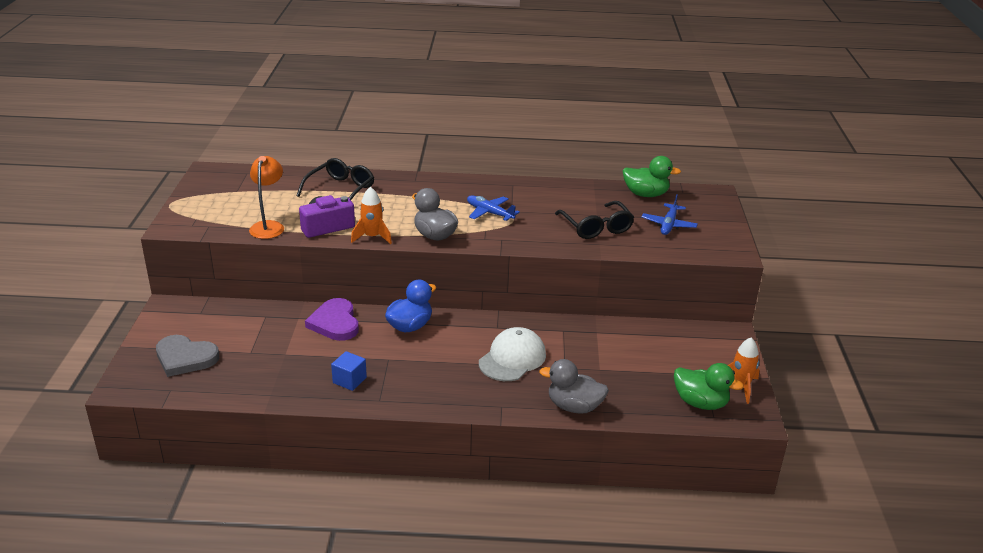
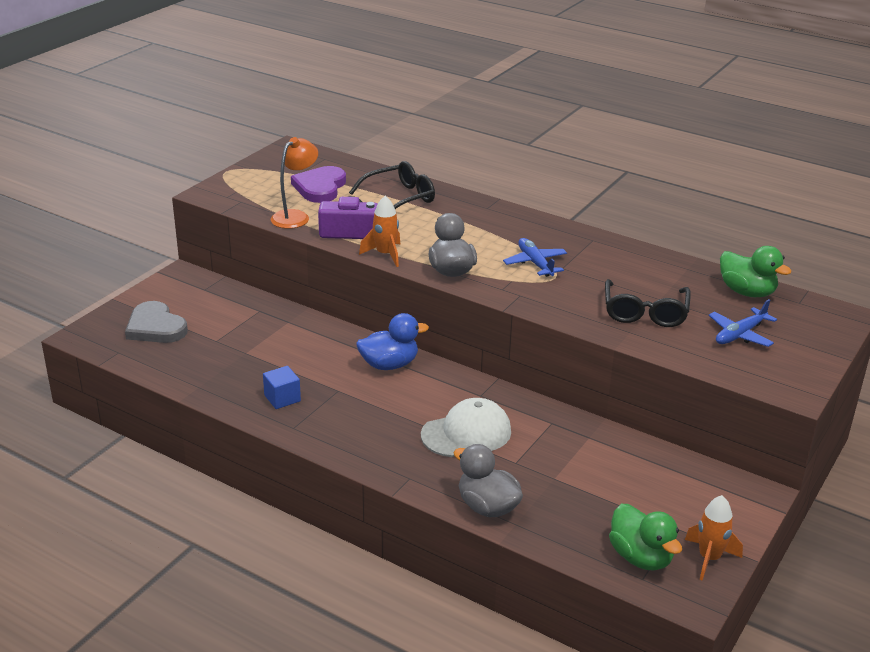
camera: 30 degrees right, 0 degrees up
purple heart [305,298,359,341] -> purple heart moved to [291,166,346,203]

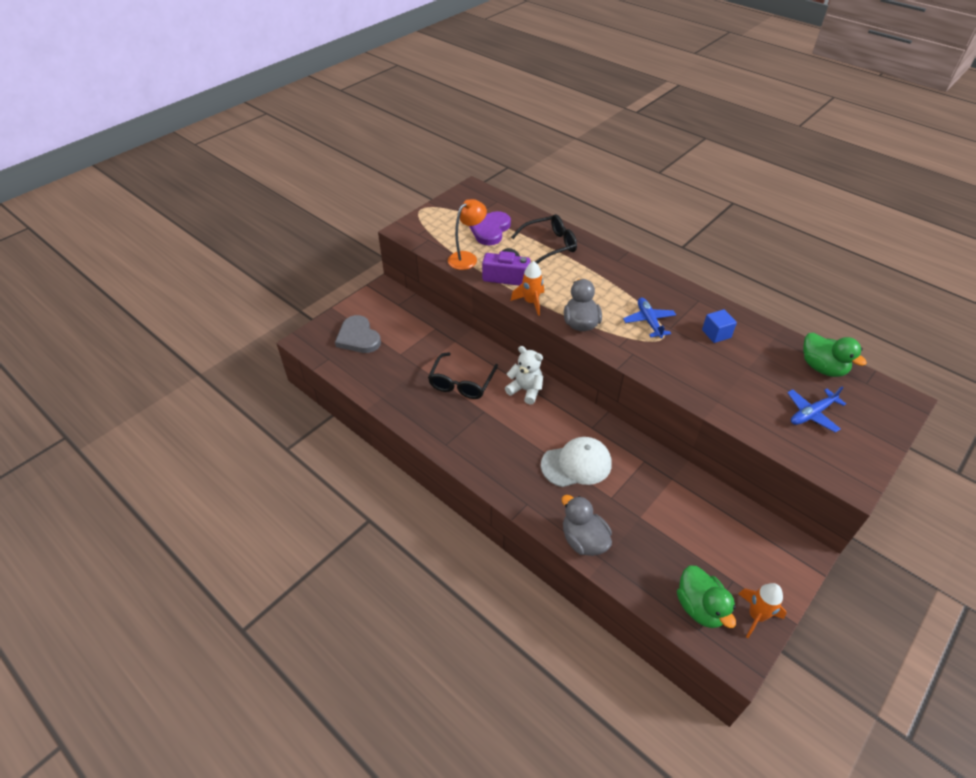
camera: 10 degrees right, 15 degrees up
blue cube [263,366,301,409] -> blue cube moved to [702,309,737,343]
blue duck [356,313,429,370] -> white teddy bear [505,346,543,405]
black glasses [605,279,691,327] -> black glasses moved to [428,352,498,399]

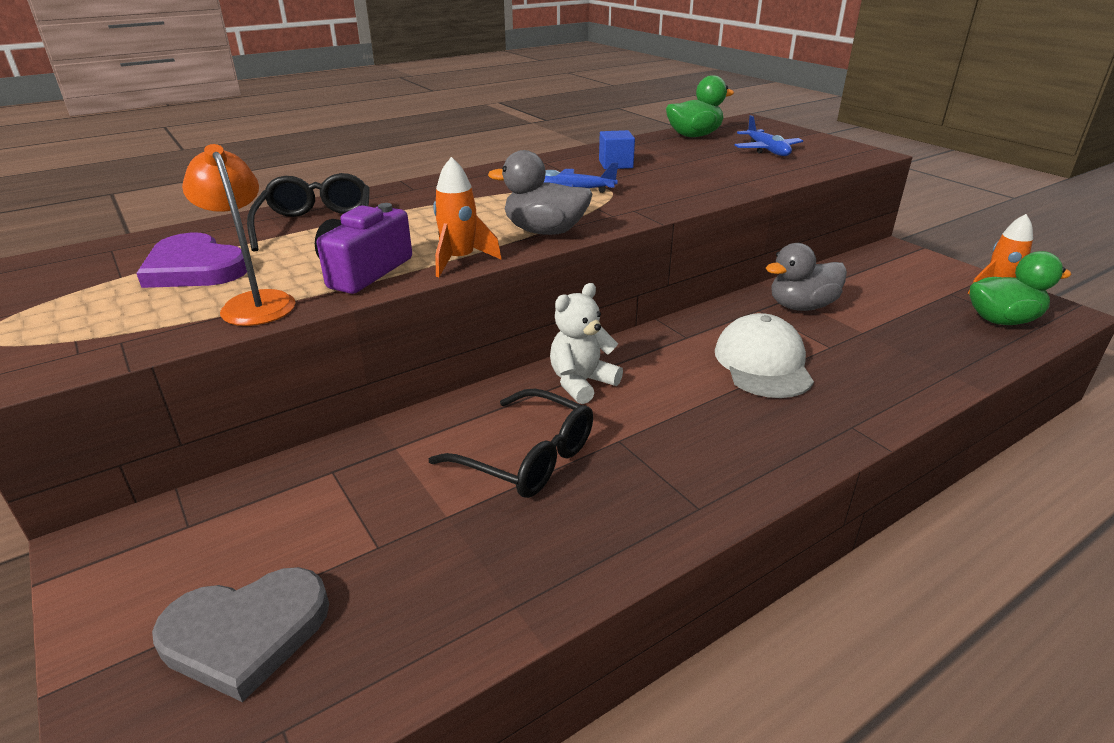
camera: 75 degrees left, 15 degrees down
grey duck [562,495,612,556] -> grey duck moved to [766,243,847,311]

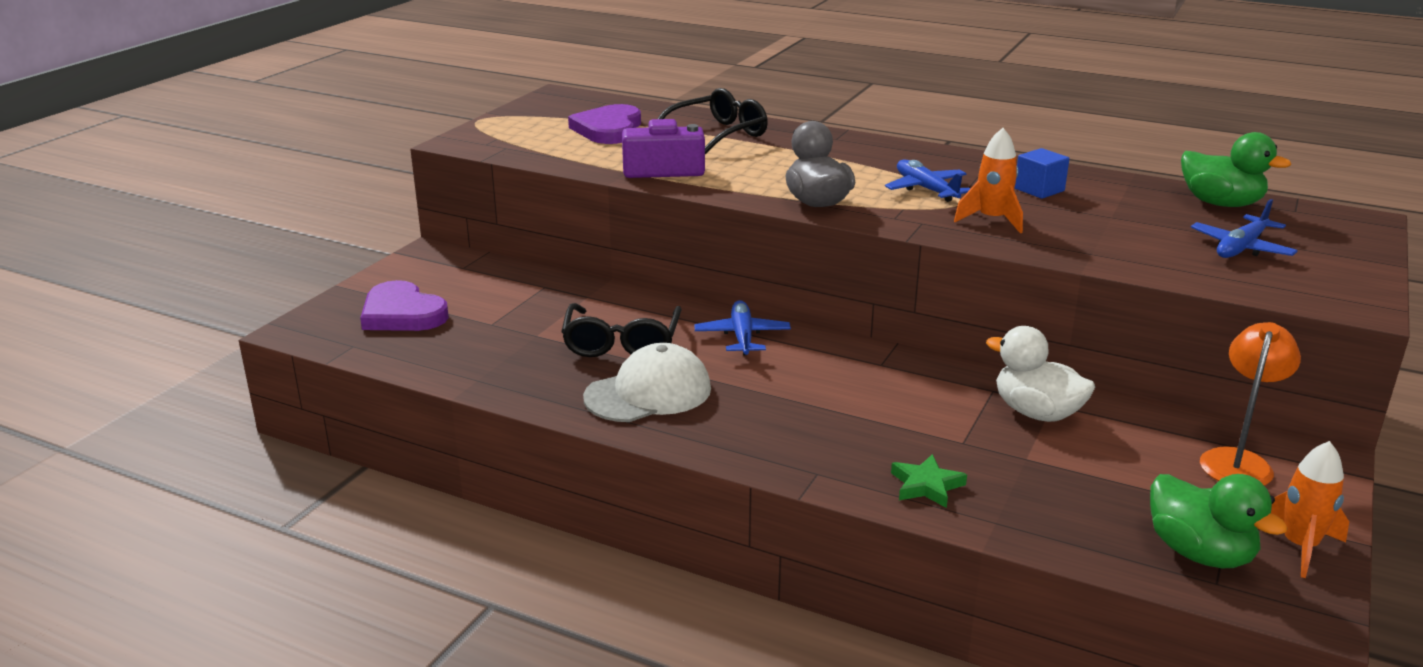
camera: 60 degrees right, 5 degrees down
grey heart [152,567,329,702] -> purple heart [360,280,449,331]
orange lamp [182,144,296,326] -> orange lamp moved to [1200,322,1301,486]
orange rocket [433,157,502,277] -> orange rocket moved to [954,128,1023,233]
white teddy bear [550,283,623,404] -> blue plane [694,300,791,355]
white cap [715,313,814,398] -> white cap moved to [583,343,711,422]
grey duck [766,243,847,311] -> white duck [986,326,1095,422]
none -> green star [891,454,967,508]

